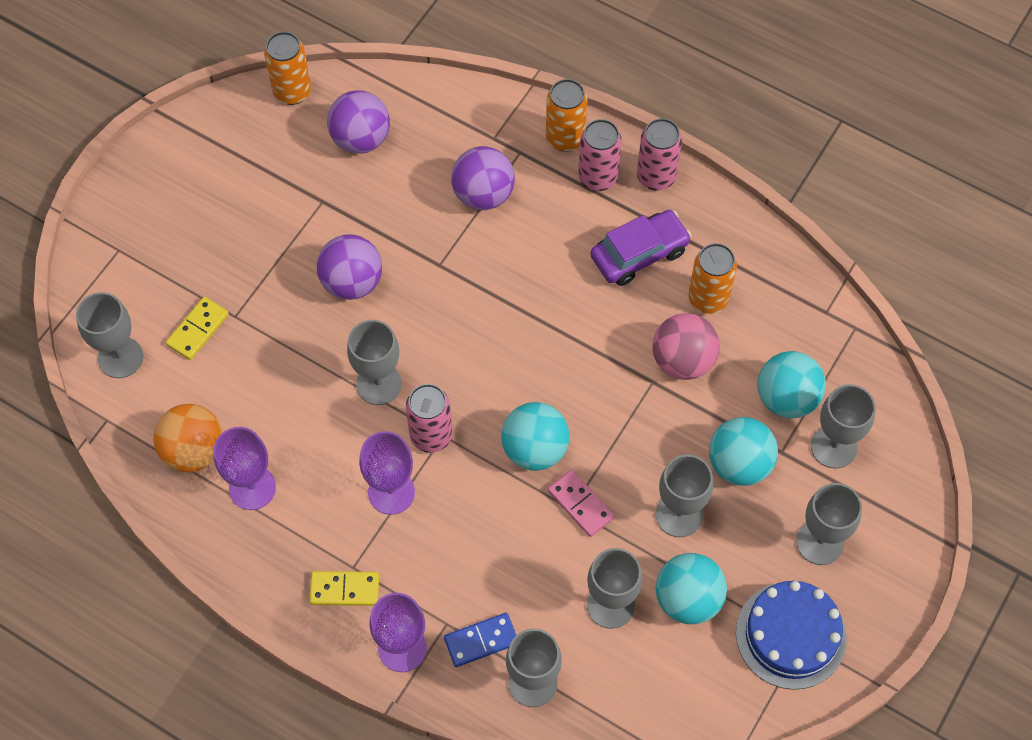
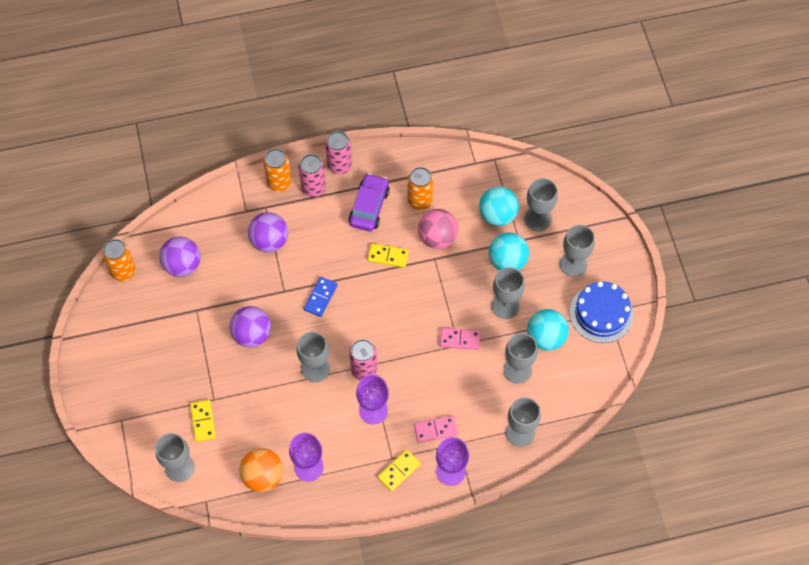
camera: 45 degrees left, 0 degrees up
blue domino [444,613,516,667] -> blue domino moved to [304,277,337,317]
turquoise ball [501,402,570,471] -> none
none -> yellow domino [368,243,409,268]
none -> pink domino [414,416,458,443]

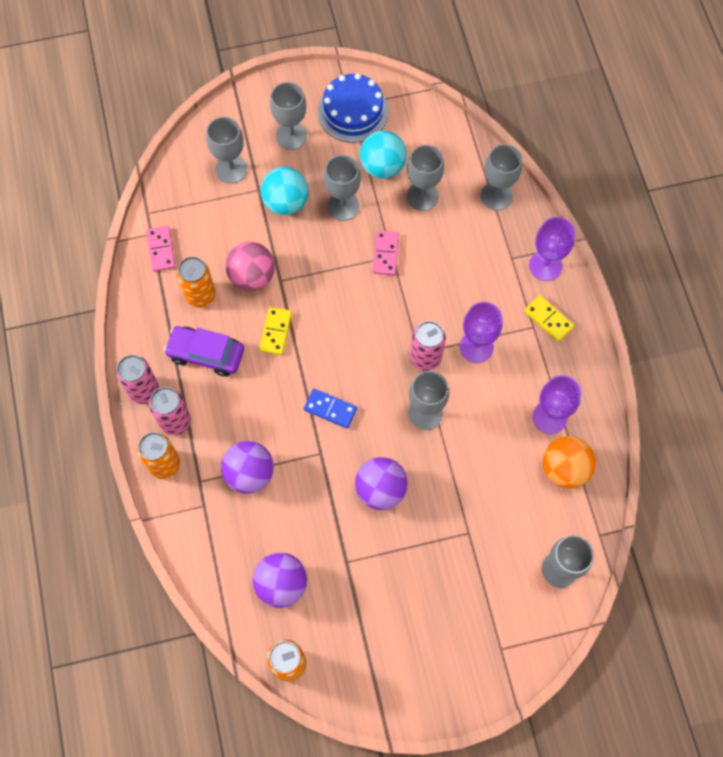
camera: 90 degrees left, 5 degrees up
yellow domino [190,400,216,442] -> none
pink domino [414,416,458,443] -> pink domino moved to [146,226,175,272]
turquoise ball [479,186,519,226] -> none

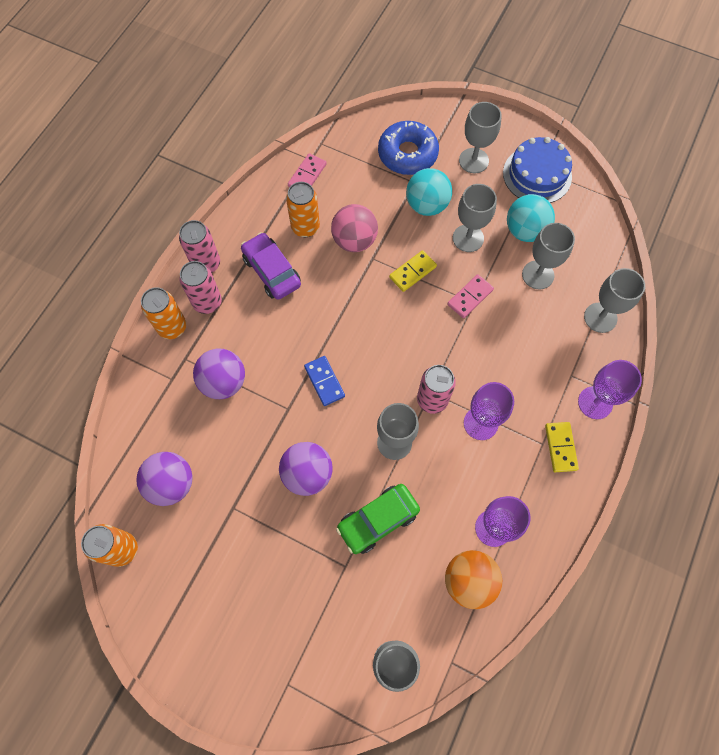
camera: 40 degrees right, 0 degrees up
grey goblet [206,117,247,184] -> blue donut [378,121,439,175]
yellow domino [259,307,292,355] -> yellow domino moved to [389,250,437,292]
none -> green car [336,484,420,554]

